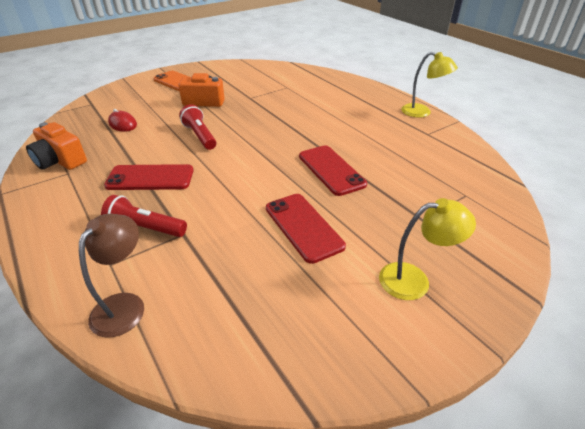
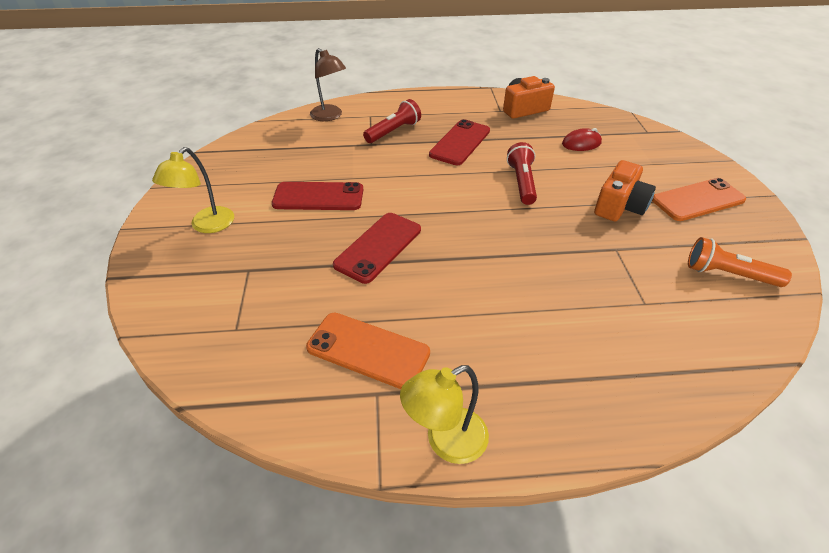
camera: 120 degrees right, 5 degrees up
red flashlight [179,104,216,150] -> red flashlight turned 90 degrees counterclockwise [507,142,537,205]
red phone [299,145,367,196] -> red phone turned 60 degrees counterclockwise [333,213,421,284]
none -> orange phone [306,313,430,389]
none -> orange flashlight [688,237,792,287]

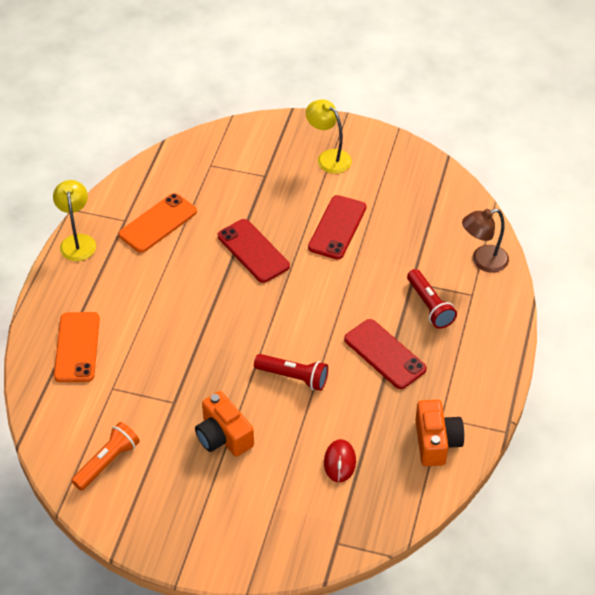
camera: 110 degrees right, 5 degrees up
orange phone [652,178,746,221] -> orange phone moved to [54,312,100,382]

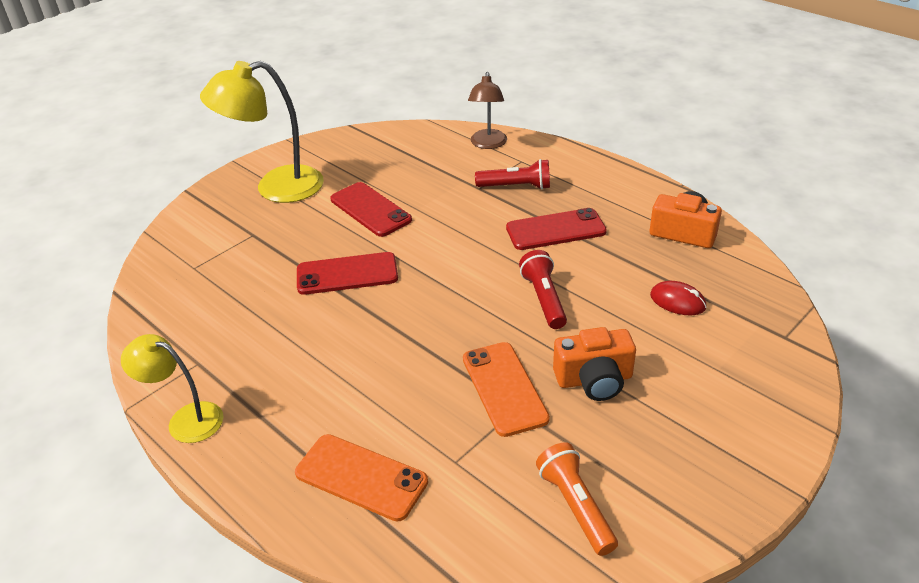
camera: 60 degrees left, 10 degrees down
orange phone [119,193,197,253] -> orange phone moved to [463,342,550,437]
red flashlight [254,354,328,391] -> red flashlight turned 60 degrees counterclockwise [519,250,567,329]
yellow lamp [306,99,352,174] -> yellow lamp [200,61,324,203], size x1.68

